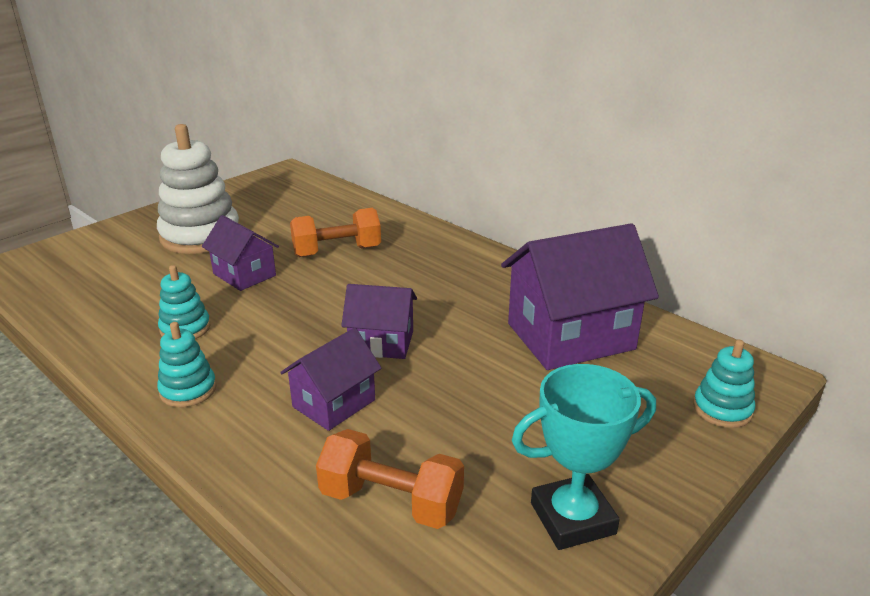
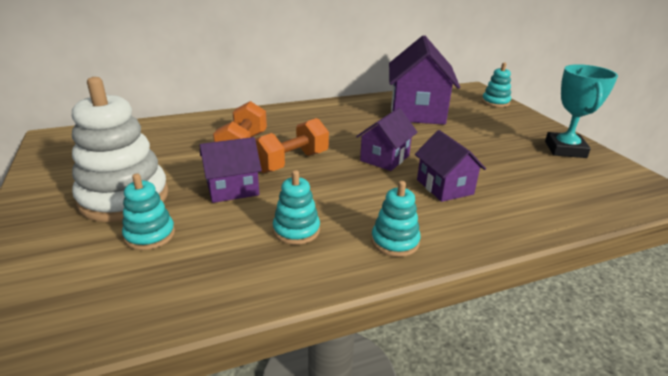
camera: 65 degrees left, 0 degrees up
orange dumbbell [316,429,464,529] -> orange dumbbell moved to [255,118,329,173]
none -> turquoise stacking toy [122,174,175,250]

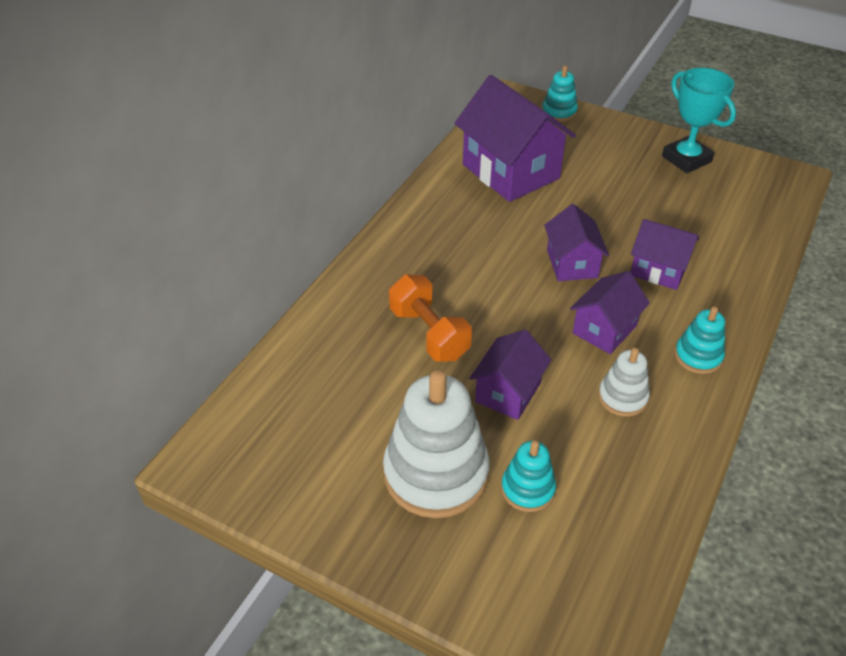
camera: 40 degrees left, 15 degrees up
orange dumbbell [255,118,329,173] -> none
turquoise stacking toy [273,170,320,245] -> white stacking toy [598,348,650,417]
none -> purple house [570,271,650,354]

